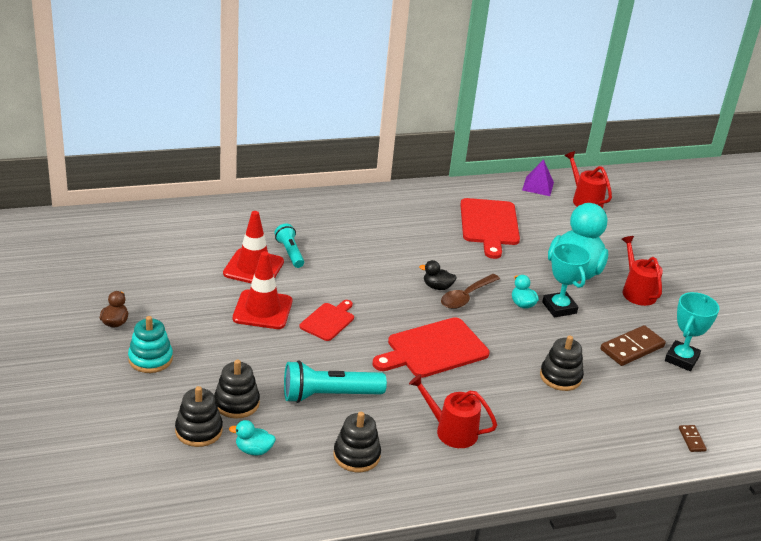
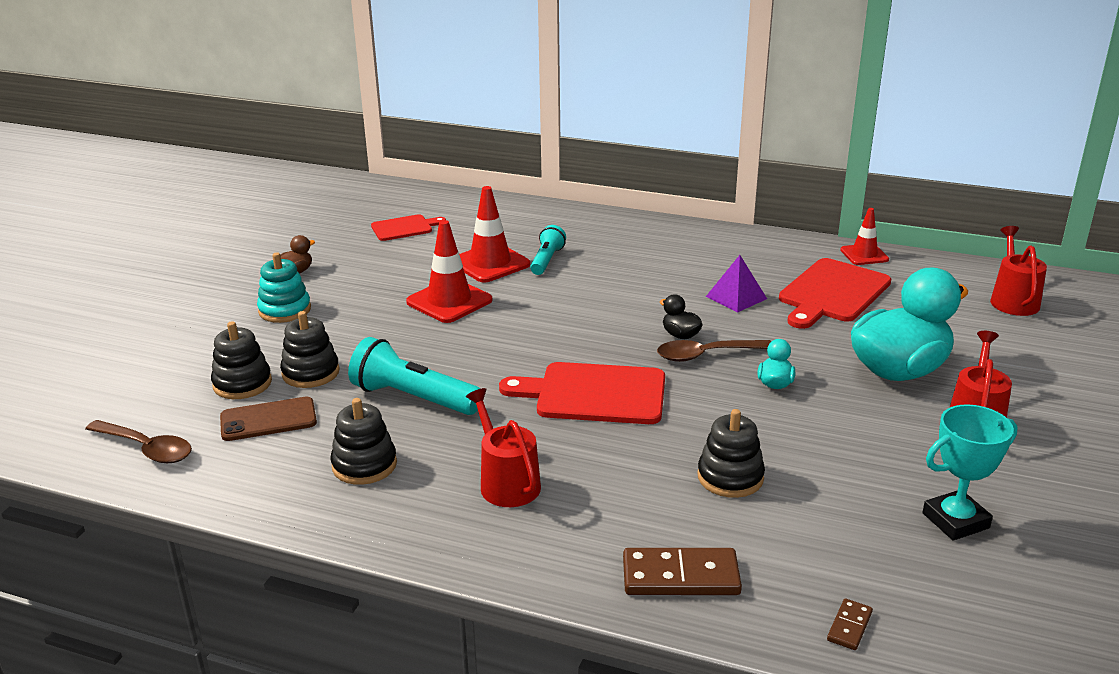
camera: 40 degrees right, 5 degrees down
turquoise duck [229,420,276,456] -> brown phone [220,397,317,441]
red cutting board [299,300,354,341] -> red cutting board moved to [371,214,446,241]
purple pyramid [522,159,554,196] -> purple pyramid moved to [706,255,767,313]
turquoise trophy [542,243,591,317] -> none
brown domino [601,325,666,366] -> brown domino moved to [623,548,742,595]
none -> brown spoon [86,420,192,463]
none -> red traffic cone [840,208,889,265]

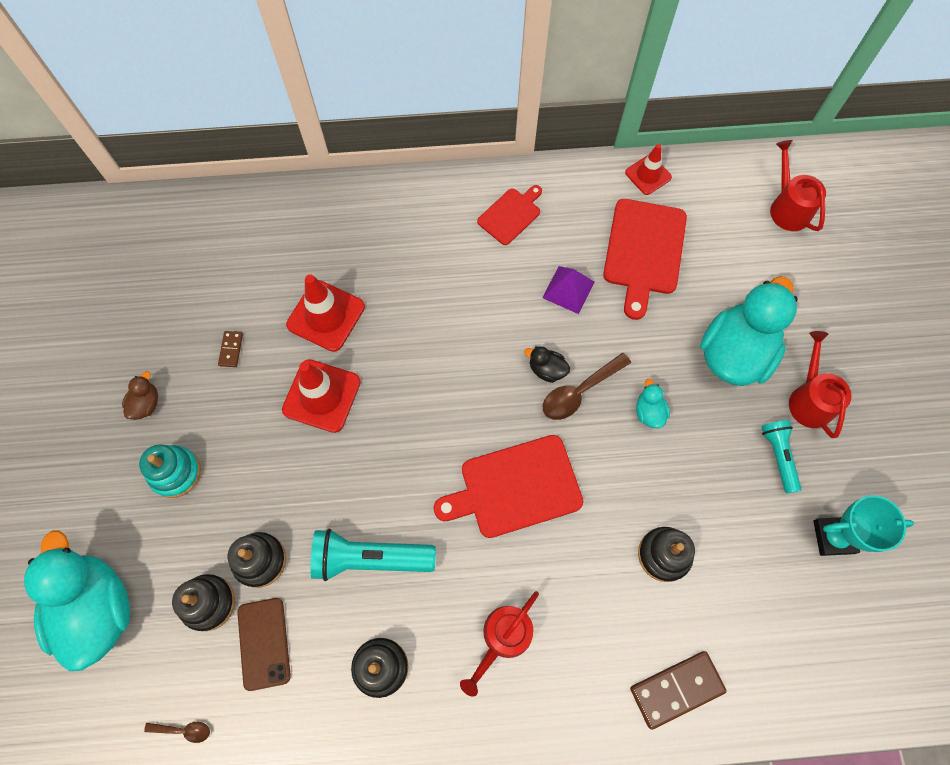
camera: 25 degrees left, 40 degrees up
brown spoon [86,420,192,463] -> brown spoon [144,722,210,743], size x0.54
brown phone [220,397,317,441] -> brown phone turned 60 degrees counterclockwise [237,598,291,691]
red cutting board [371,214,446,241] -> red cutting board moved to [477,185,542,245]
red watering can [466,388,541,507] -> red watering can turned 90 degrees counterclockwise [460,591,539,697]
turquoise flashlight [530,225,566,275] -> turquoise flashlight moved to [761,420,801,494]
brown domino [827,599,873,650] -> brown domino moved to [218,331,243,367]
turquoise trophy [922,404,1018,540] -> turquoise trophy turned 45 degrees clockwise [813,495,914,556]
none -> turquoise duck [24,530,130,671]

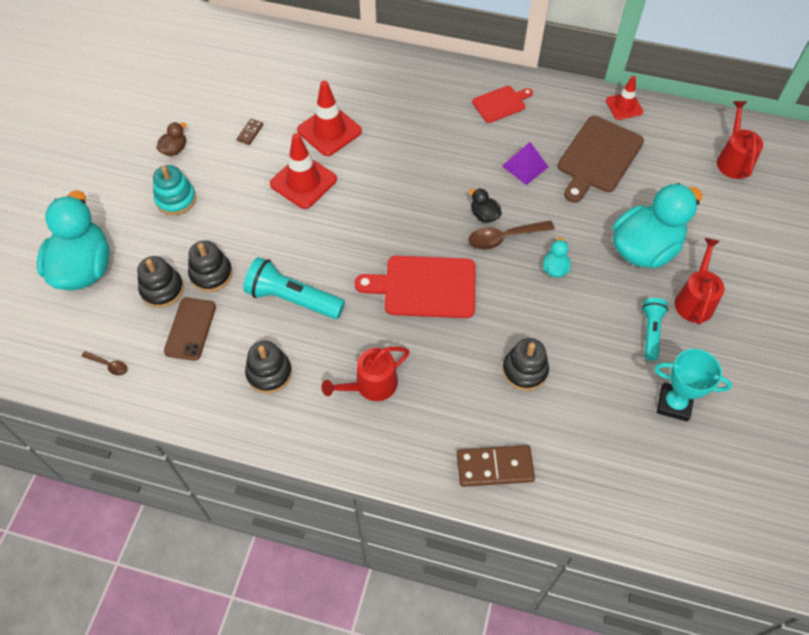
camera: 20 degrees right, 10 degrees down
red cutting board [603,199,687,320] -> brown cutting board [558,116,644,203]

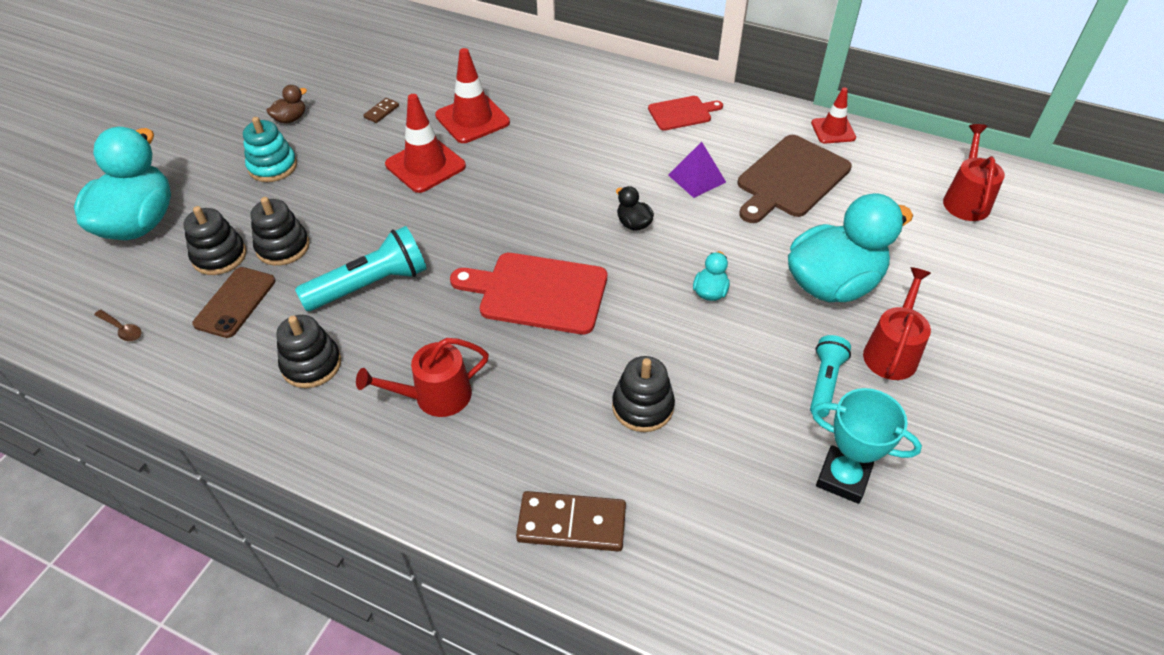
camera: 10 degrees right, 10 degrees down
turquoise flashlight [243,257,345,319] -> turquoise flashlight turned 120 degrees clockwise [295,226,427,311]
brown spoon [468,220,555,250] -> none

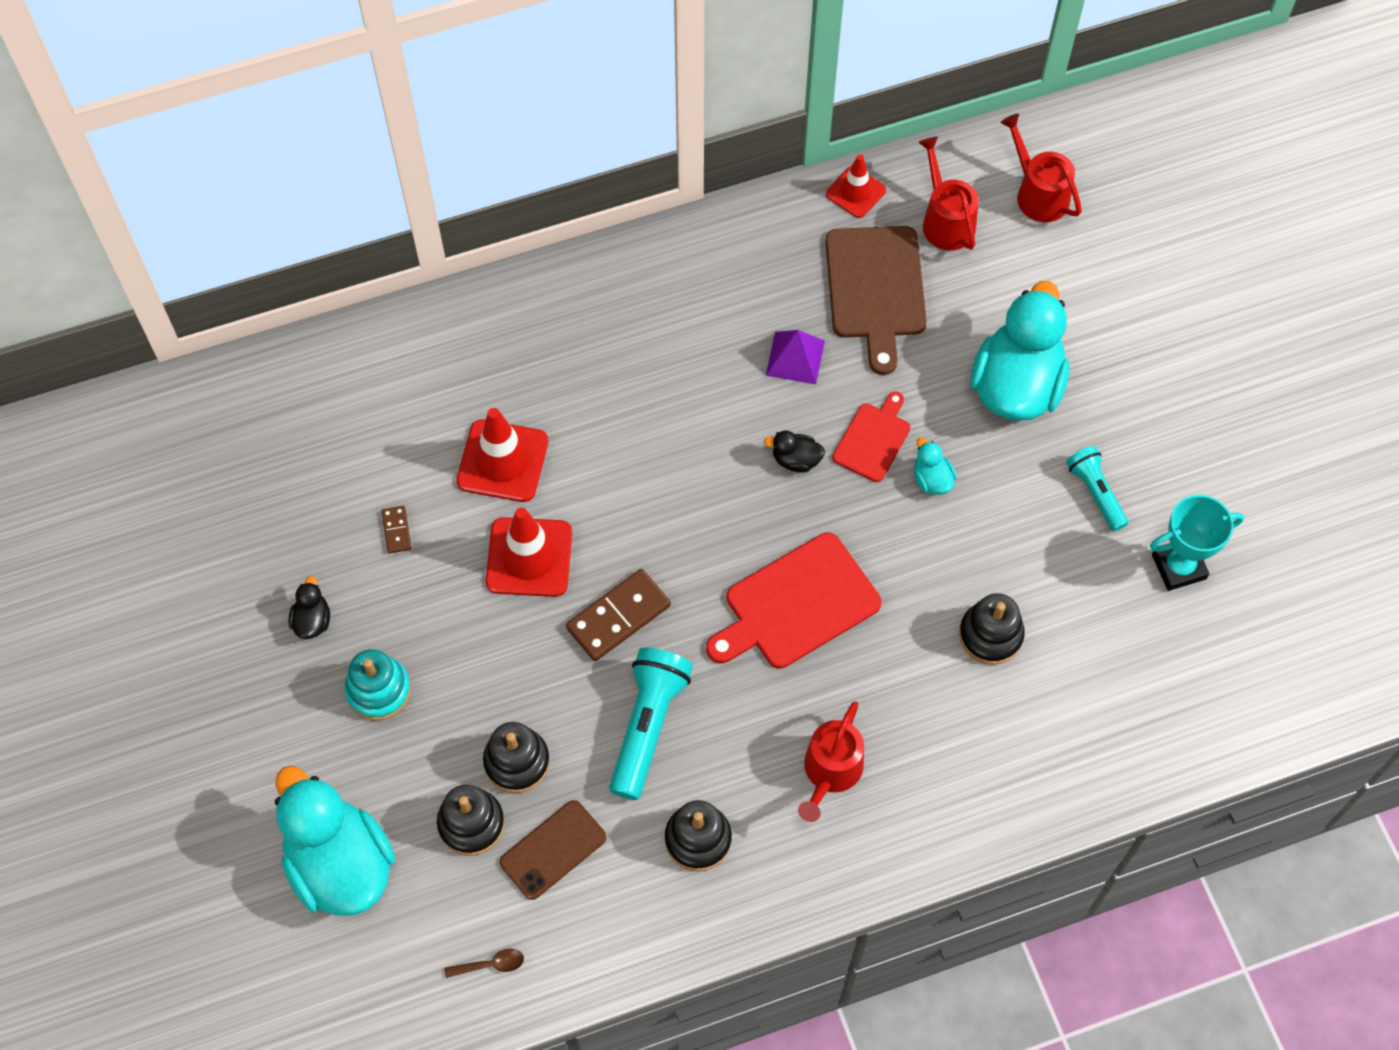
camera: 45 degrees left, 15 degrees up
brown phone [192,267,276,338] -> brown phone turned 75 degrees clockwise [500,800,606,900]
brown duck [267,85,307,124] -> black duck [288,576,330,639]
brown domino [516,491,626,552] -> brown domino moved to [566,569,671,661]
red cutting board [648,96,723,131] -> red cutting board moved to [832,391,911,482]
red watering can [863,267,931,380] -> red watering can moved to [918,137,979,251]

